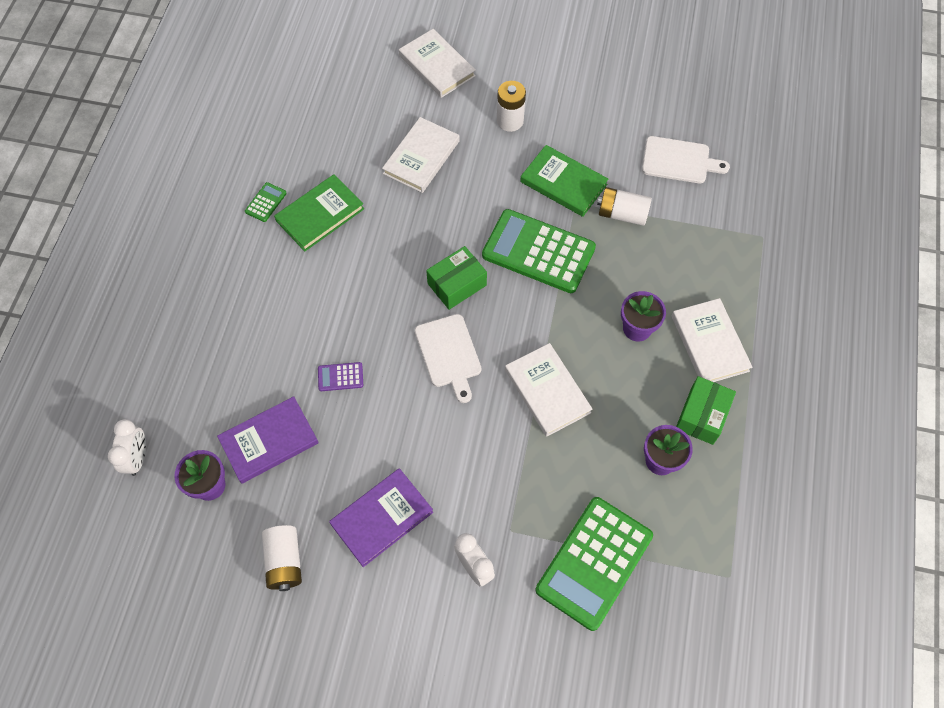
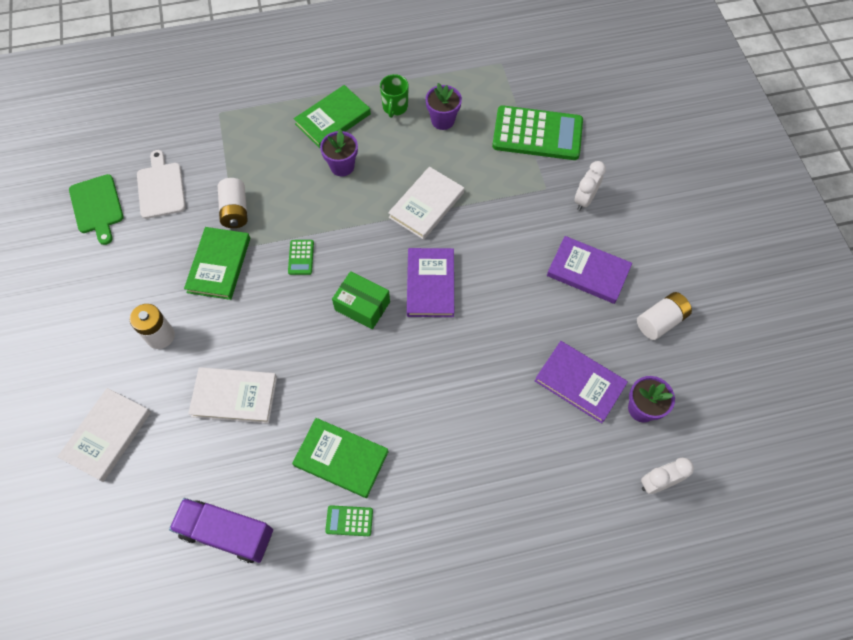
camera: 115 degrees left, 0 degrees up
purple calculator [318,362,363,391] -> none
white cutting board [415,314,481,403] -> purple book [407,248,454,317]
green calculator [482,209,596,293] -> green calculator [288,240,314,275], size x0.41
white book [672,298,753,382] -> green book [294,85,371,148]
green box [676,376,736,445] -> green mug [380,74,409,118]
none -> green cutting board [69,174,124,245]
none -> purple truck [169,498,273,563]

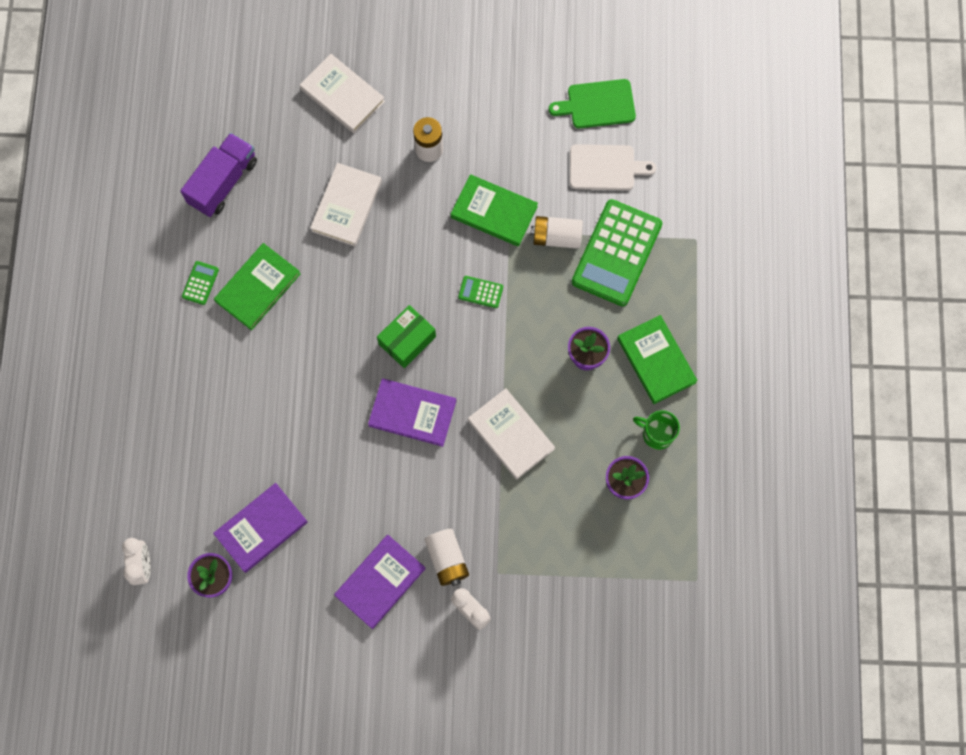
camera: 105 degrees right, 10 degrees up
green calculator [492,105,583,160] -> green calculator moved to [572,199,662,307]
white battery [637,292,692,340] -> white battery moved to [424,529,469,586]

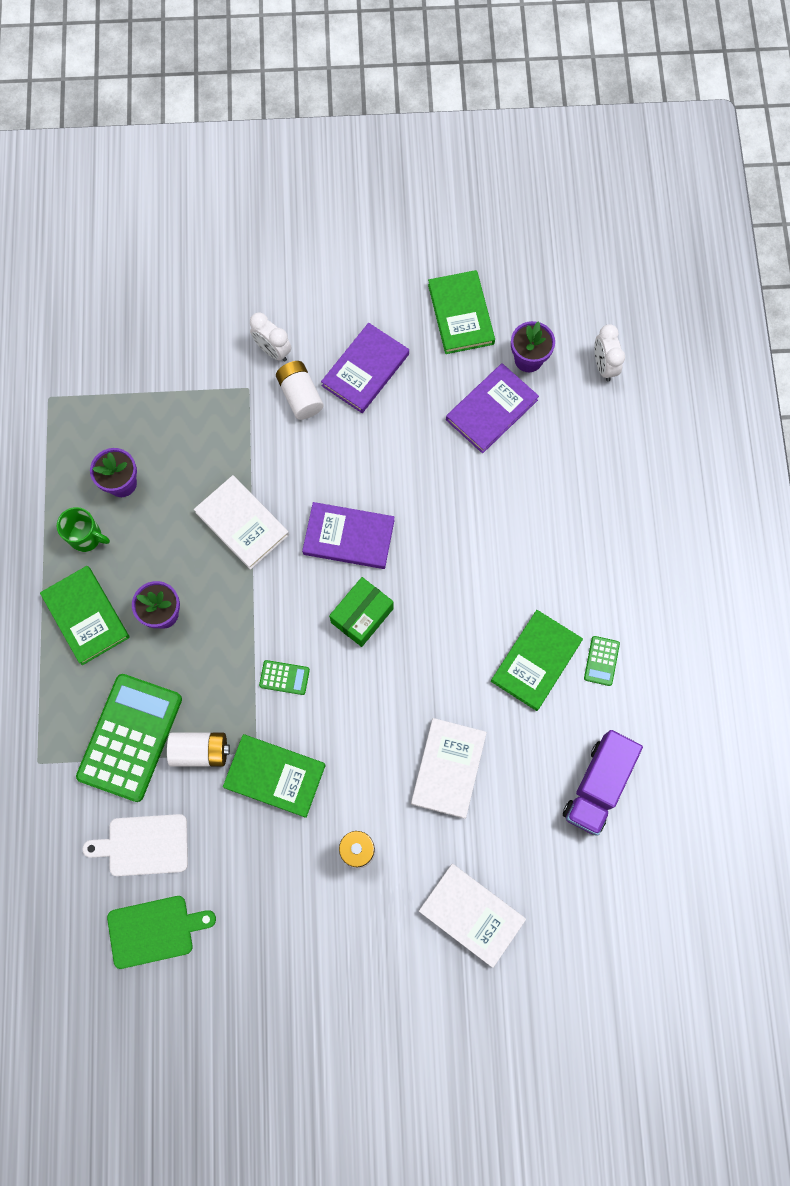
camera: 175 degrees right, 0 degrees up
none -> green book [428,270,495,354]

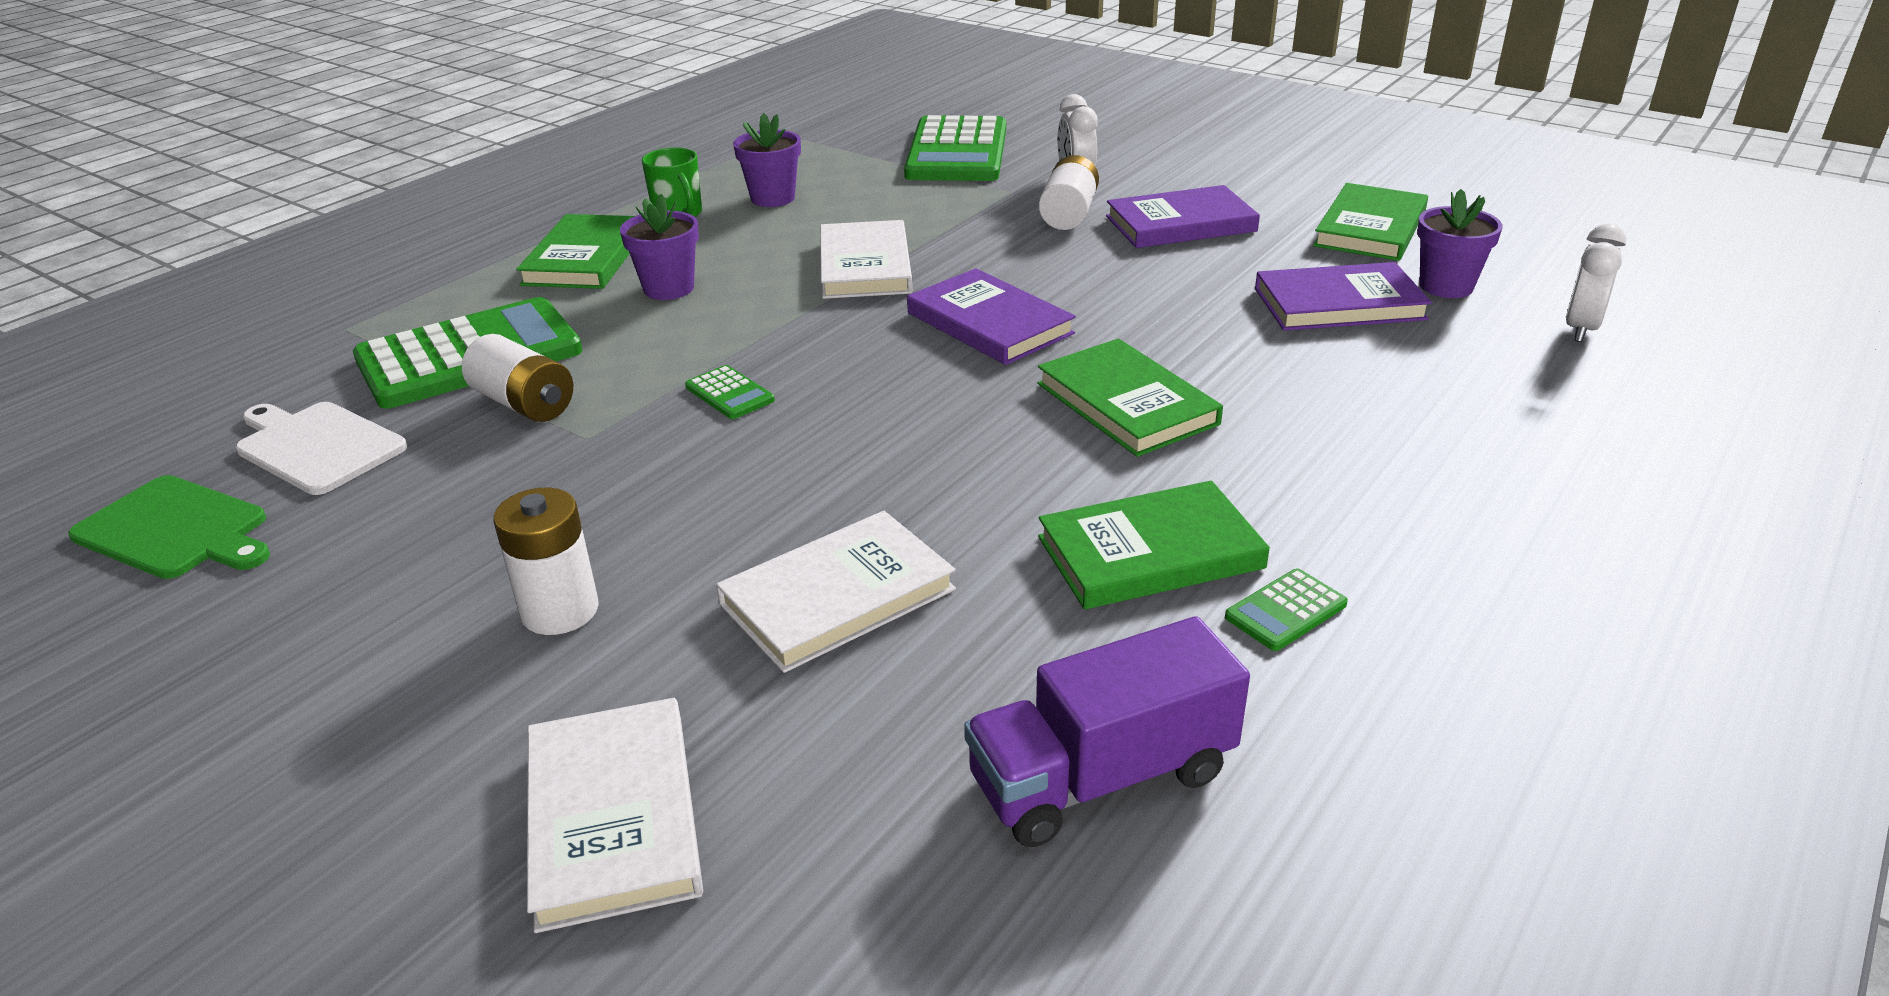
camera: 40 degrees right, 40 degrees down
green book [223,734,326,818] -> green book moved to [1038,338,1223,457]
green box [329,577,394,647] -> none
none -> green calculator [904,115,1006,181]

